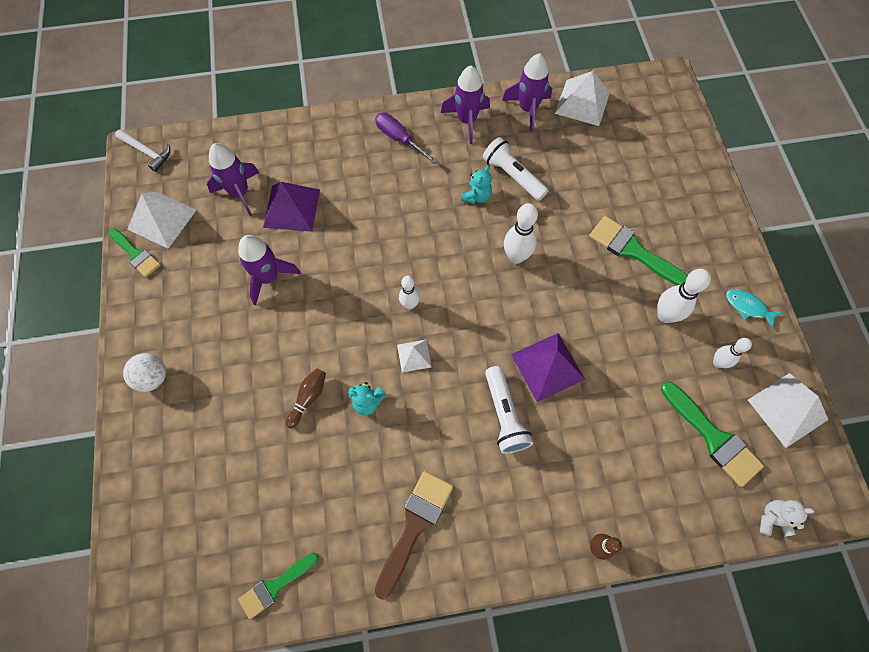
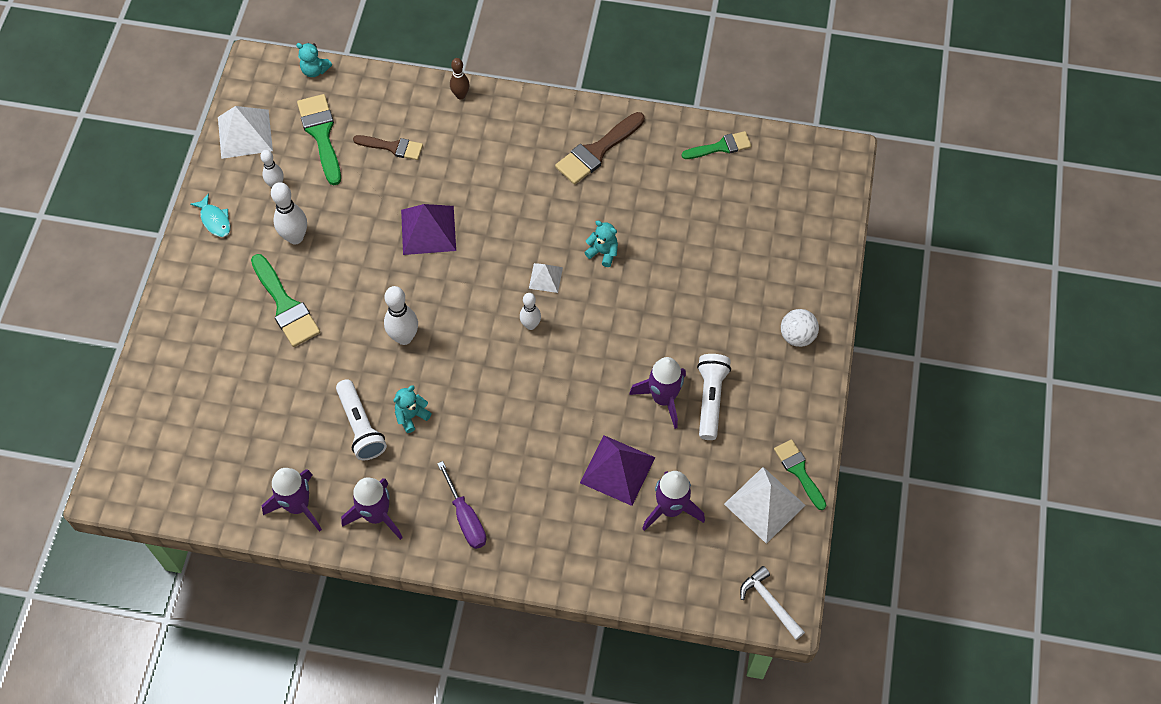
camera: 160 degrees left, 5 degrees down
brown bowling pin [286,368,326,428] -> none
white flashlight [485,366,533,454] -> white flashlight moved to [697,354,731,440]
white pyramid [555,71,610,126] -> none
white teddy bear [760,500,814,537] -> turquoise teddy bear [296,43,332,77]
none -> brown brush [353,135,423,160]

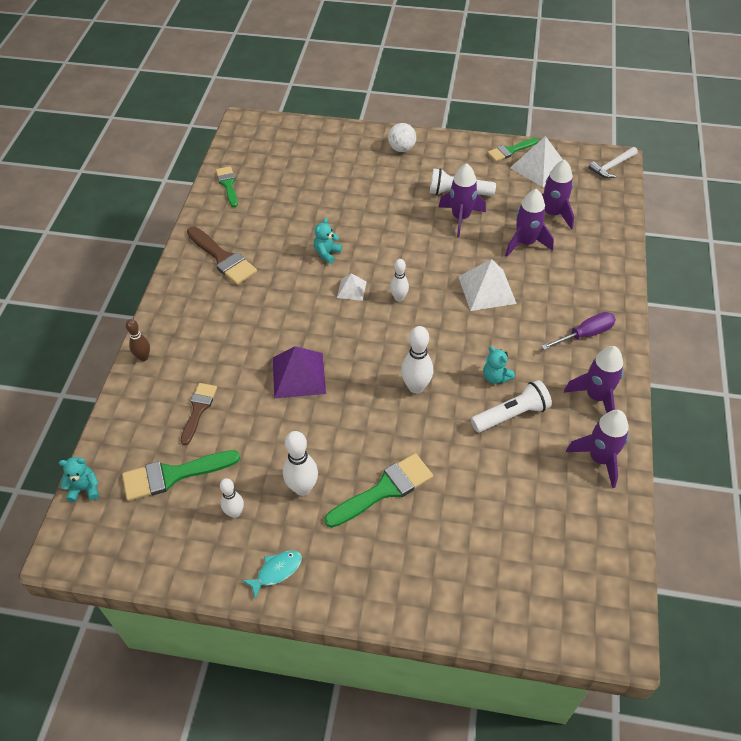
camera: 90 degrees left, 10 degrees down
white pyramid [218,106,273,159] -> white pyramid moved to [458,259,517,311]
turquoise teddy bear [296,43,332,77] -> turquoise teddy bear turned 120 degrees counterclockwise [59,457,99,502]
purple pyramid [580,435,655,506] -> purple rocket [505,189,554,257]

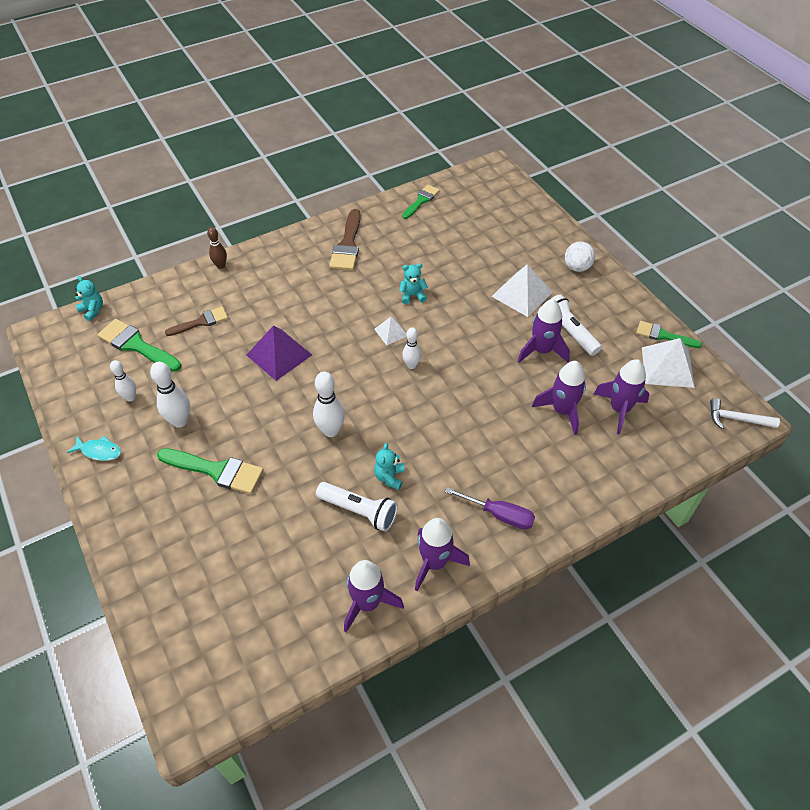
camera: 50 degrees right, 0 degrees up
white pyramid [458,259,517,311] -> white pyramid moved to [491,264,553,317]

